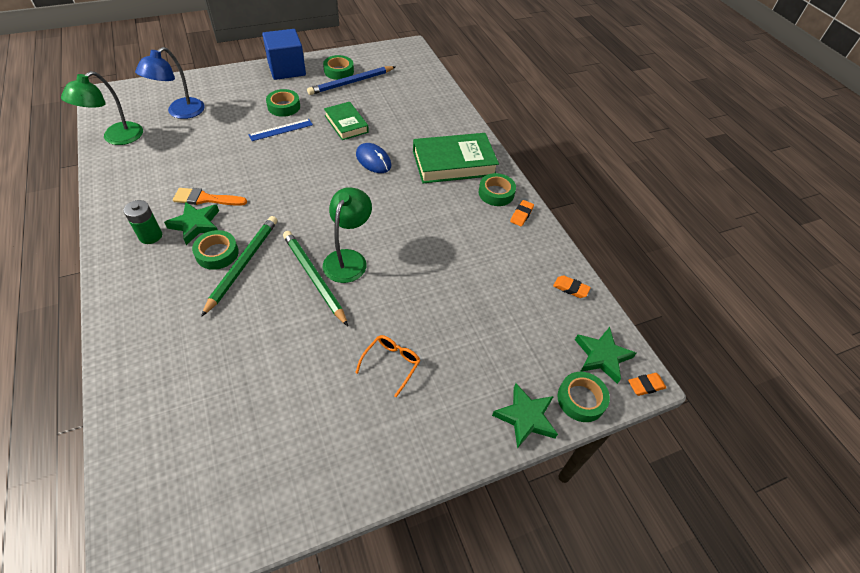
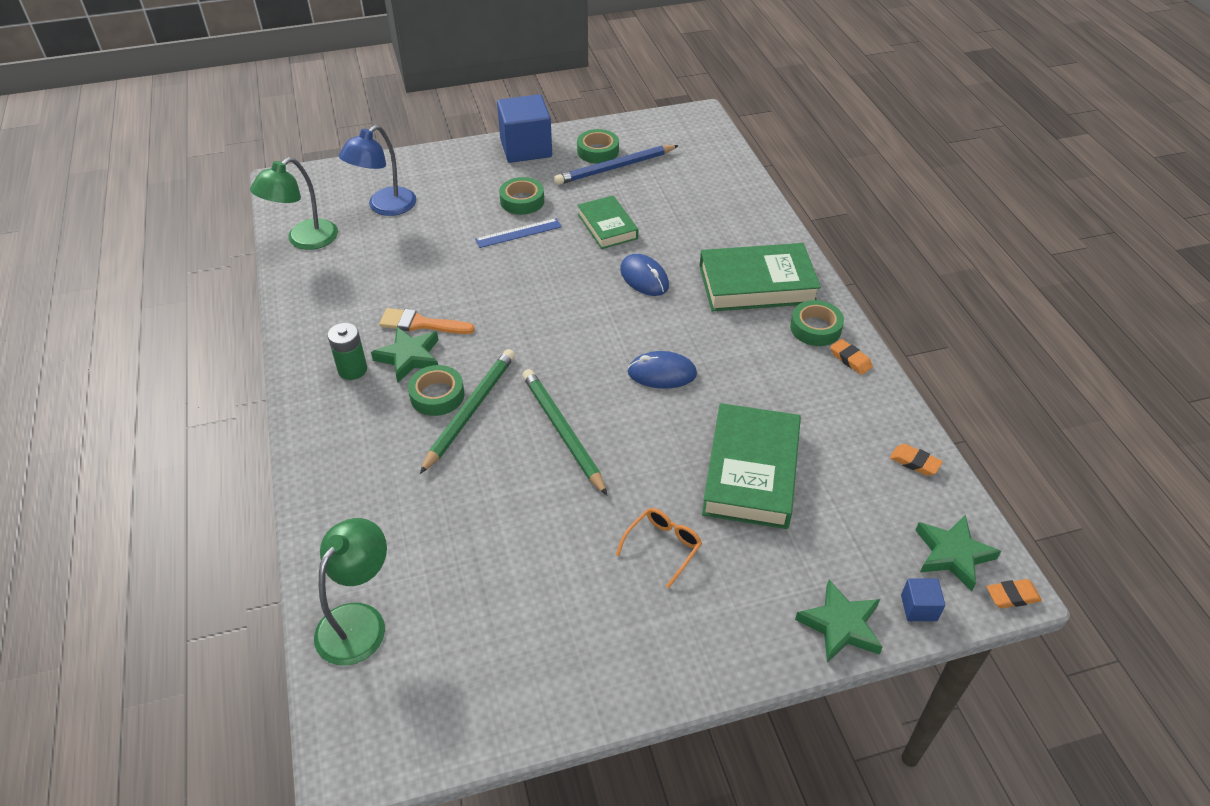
camera: 10 degrees right, 5 degrees down
green lamp [323,187,372,283] -> green lamp moved to [314,518,387,666]
orange eraser [510,200,534,226] -> orange eraser turned 75 degrees counterclockwise [830,339,873,375]
green tape [557,372,610,422] -> blue cube [901,579,945,621]
none -> blue mouse [627,351,697,389]
none -> green book [702,403,801,529]

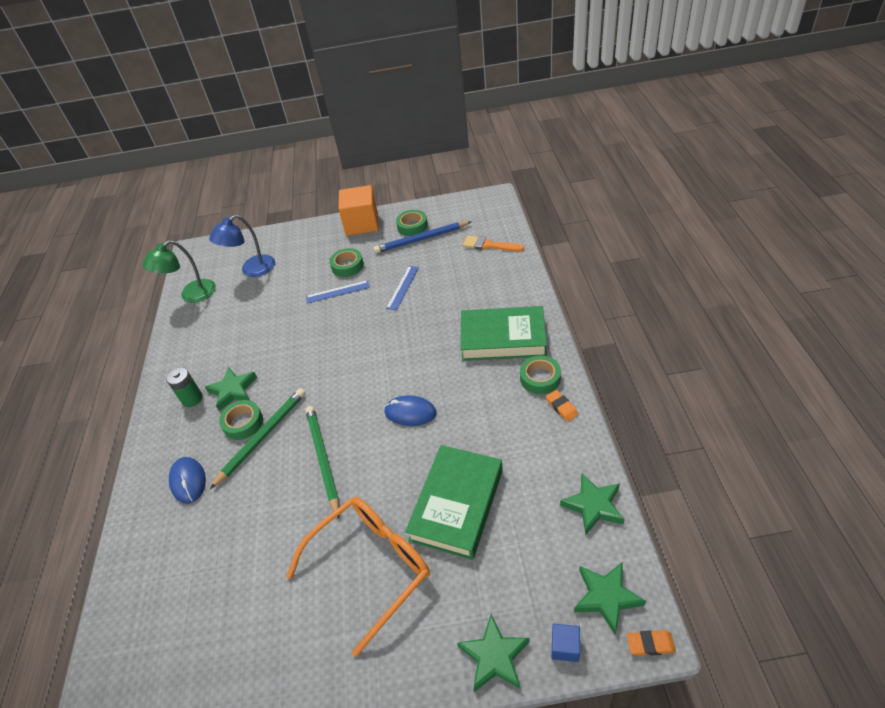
camera: 15 degrees right, 0 degrees up
green lamp [314,518,387,666] -> none
orange brush [379,308,475,334] -> orange brush moved to [463,236,524,252]
blue cube [497,94,552,163] -> orange cube [338,185,379,236]
green book [578,196,638,249] -> blue ruler [386,266,419,310]
orange glasses [616,508,702,588] -> orange glasses [286,497,430,657], size x2.19
blue mouse [620,254,669,296] -> blue mouse moved to [169,457,206,504]
orange eraser [890,444,943,476] -> green star [560,473,625,535]

